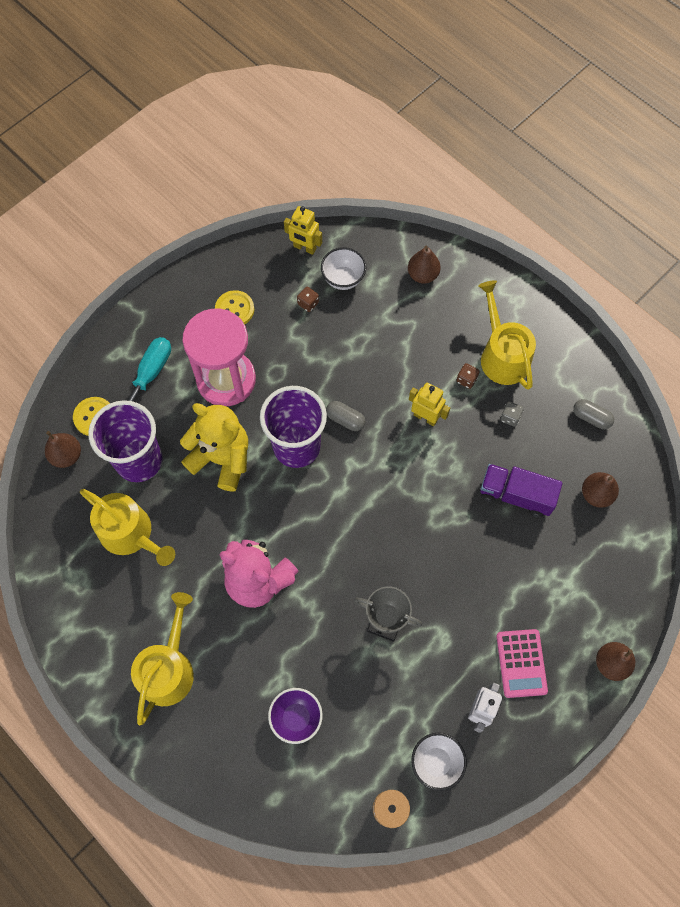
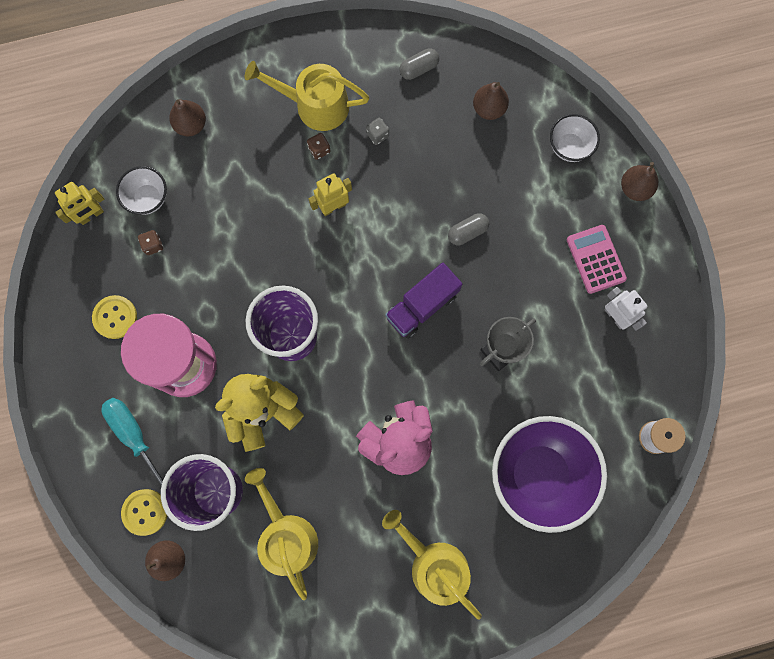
camera: 60 degrees left, 10 degrees up
yellow watering can [80,489,175,566] -> yellow watering can turned 90 degrees counterclockwise [245,468,318,600]
purple bowl [268,688,323,744] -> purple bowl [492,416,607,533], size x2.06
grey capsule [326,401,365,431] -> grey capsule moved to [448,213,489,245]
white bowl [411,733,467,791] -> white bowl moved to [550,114,600,162]
purple truck [480,464,563,518] -> purple truck moved to [385,263,463,339]
pink calculator [496,629,548,698] -> pink calculator turned 135 degrees counterclockwise [567,225,627,294]

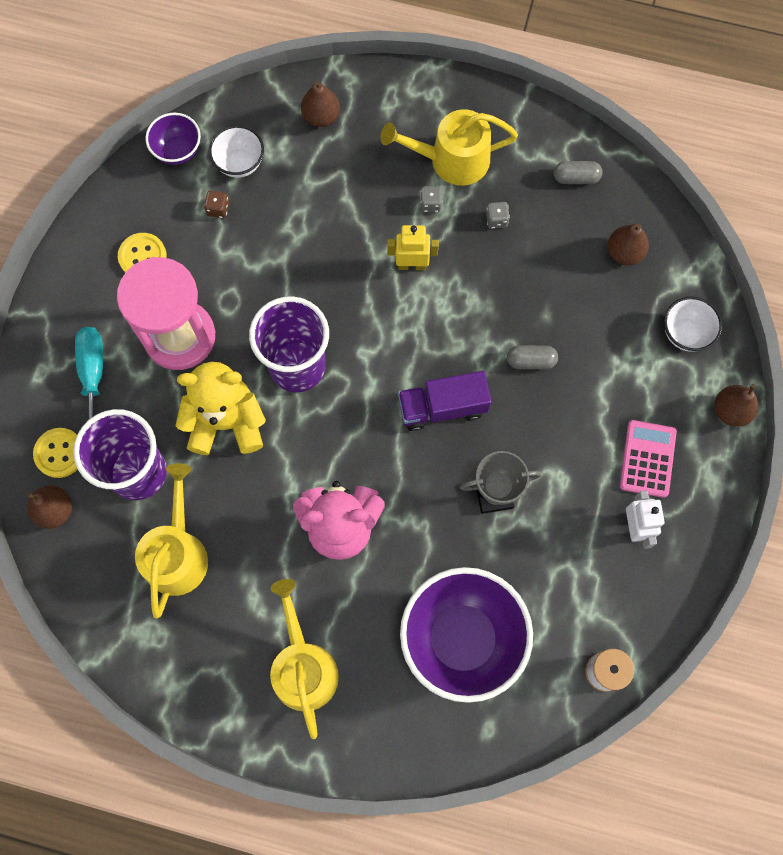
camera: 30 degrees right, 5 degrees down
yellow robot [55,182,104,225] -> purple bowl [145,113,201,165]
yellow watering can [245,61,369,131] -> yellow watering can turned 45 degrees counterclockwise [380,110,518,186]
brown dice [307,133,331,160] -> grey dice [420,186,442,212]

